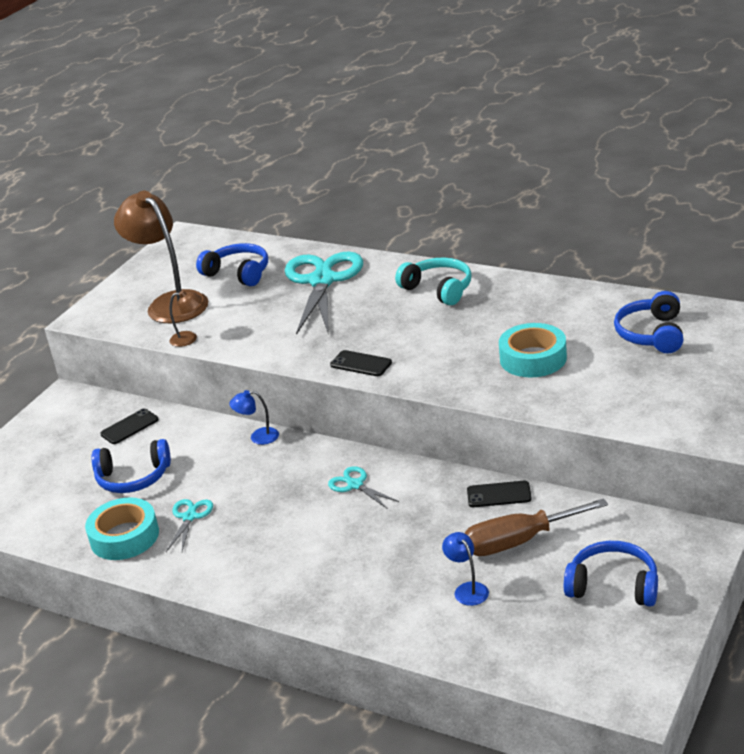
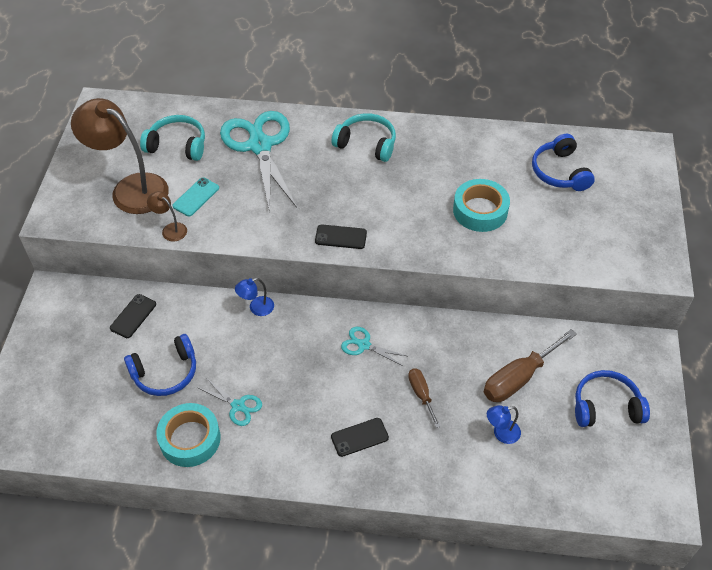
camera: 25 degrees left, 20 degrees up
turquoise scissors [166,499,213,552] -> turquoise scissors turned 135 degrees clockwise [197,378,262,426]
brown lamp [169,290,202,347] -> brown lamp turned 120 degrees counterclockwise [147,191,187,241]
blue headphones [196,243,268,286] -> turquoise headphones [140,115,205,161]
blue lamp [442,532,489,606] -> blue lamp turned 60 degrees counterclockwise [487,405,521,444]
black phone [467,481,532,507] -> black phone moved to [331,418,389,457]
none -> turquoise phone [172,178,219,216]
none -> brown screwdriver [408,368,441,428]

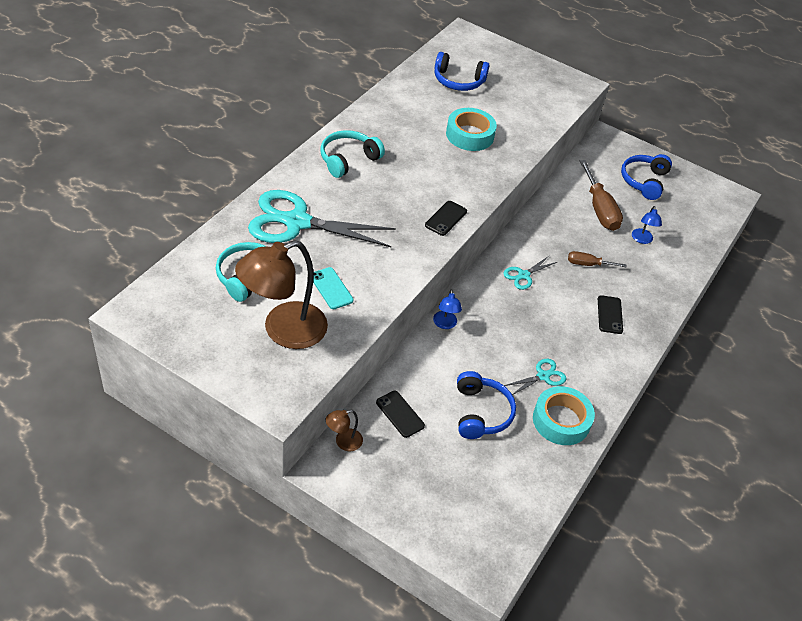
camera: 70 degrees left, 5 degrees down
brown lamp [147,191,187,241] -> brown lamp moved to [325,410,363,451]

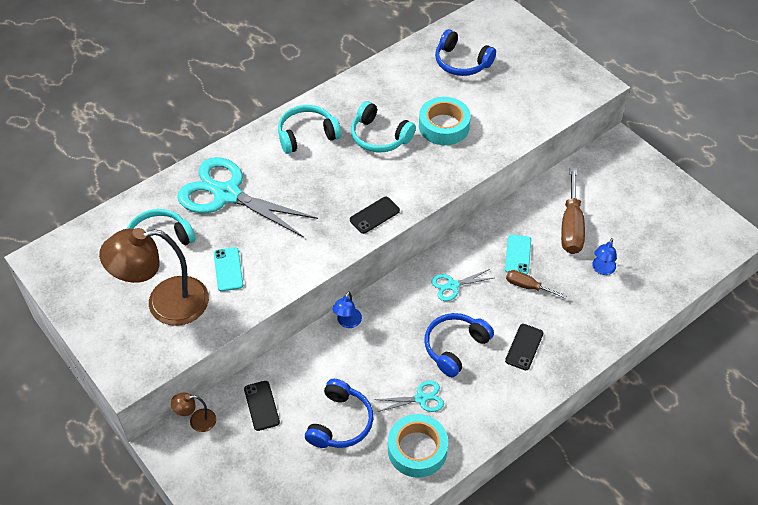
camera: 25 degrees right, 5 degrees up
blue headphones [621,154,672,200] -> blue headphones moved to [424,313,494,377]
none -> turquoise headphones [351,101,416,153]
none -> turquoise phone [505,235,531,274]

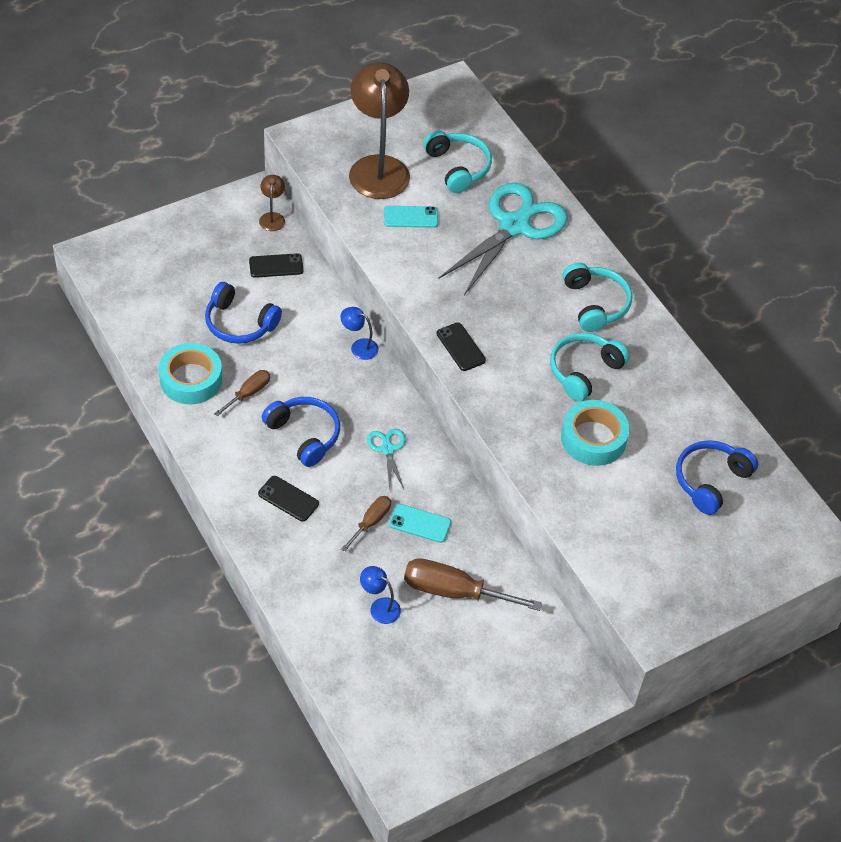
camera: 95 degrees right, 0 degrees up
turquoise scissors [376,380,444,412] -> brown screwdriver [214,370,270,417]

